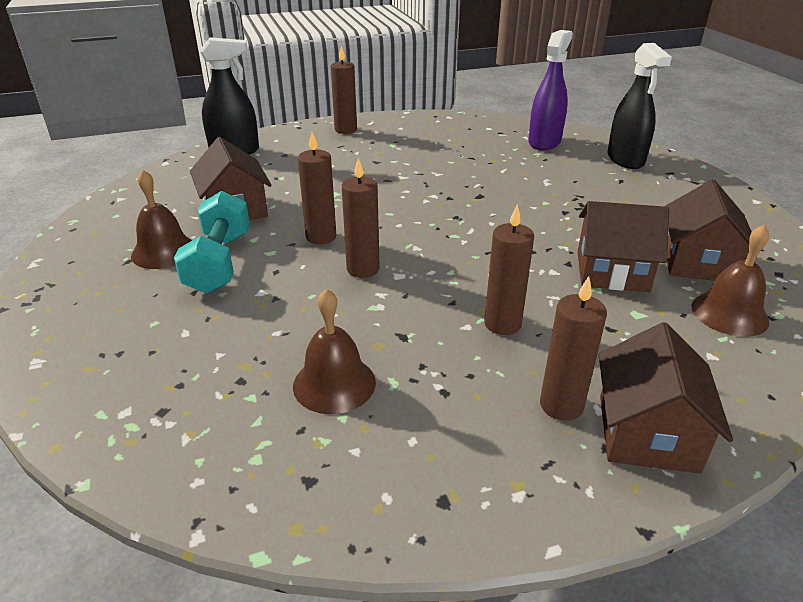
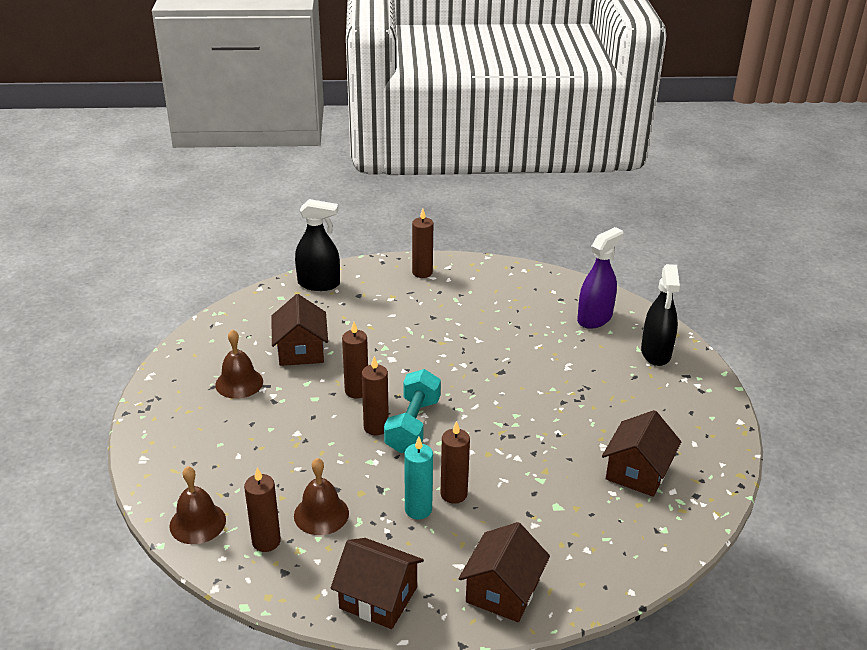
camera: 15 degrees right, 0 degrees up
turquoise dumbbell [174,191,250,294] -> turquoise dumbbell moved to [384,369,441,453]
brown candle [540,276,607,421] -> brown candle moved to [244,467,281,552]
brown house [577,201,669,292] -> brown house moved to [330,538,424,629]
brown bell [691,224,769,337] -> brown bell moved to [169,466,226,544]
none -> turquoise candle [404,437,433,519]

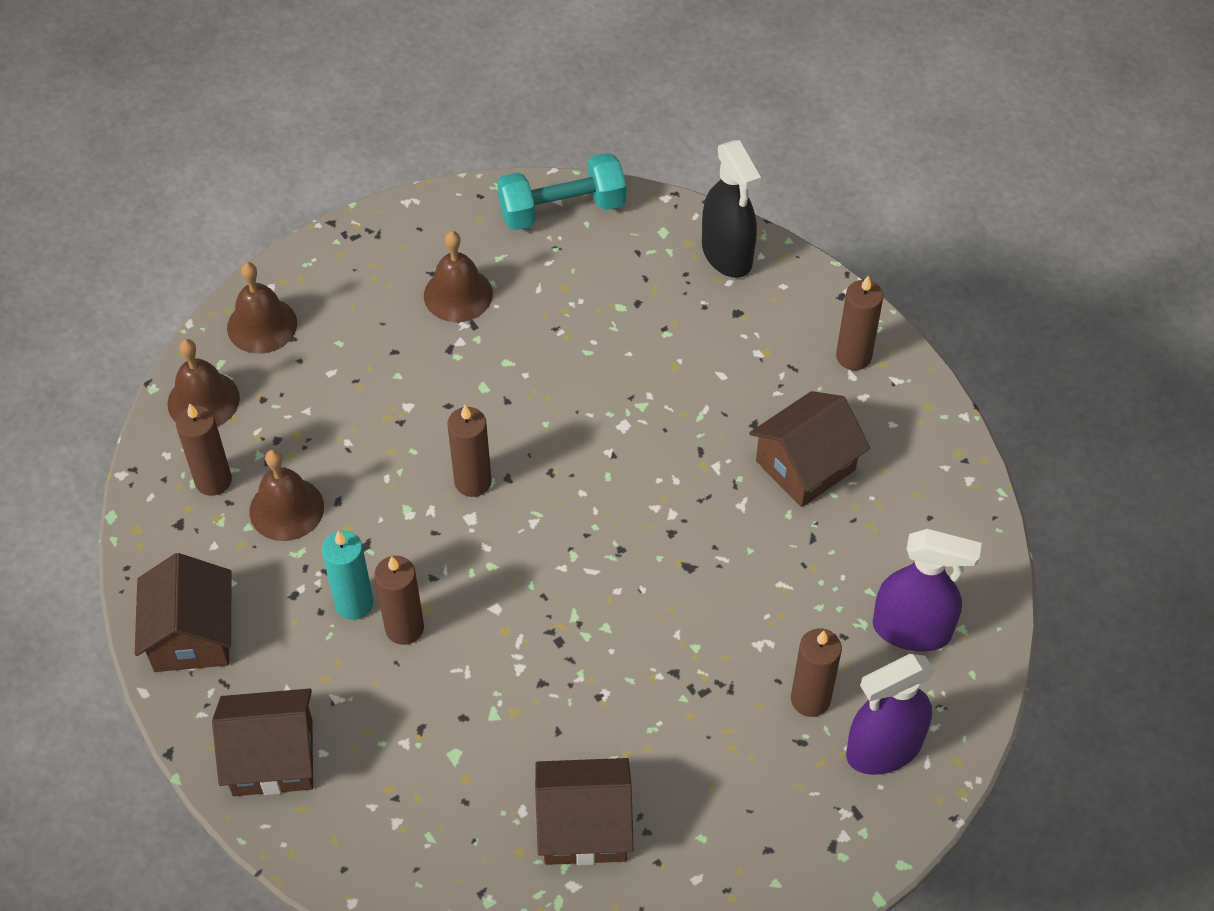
camera: 60 degrees right, 20 degrees up
brown house [272,294,328,366] -> brown house moved to [749,391,870,507]
brown candle [342,322,368,398] -> brown candle moved to [791,628,842,717]
turquoise dumbbell [384,369,441,453] -> turquoise dumbbell moved to [497,153,626,230]
black spray bottle [641,264,680,366] -> purple spray bottle [846,654,935,775]
none -> brown bell [227,262,297,354]

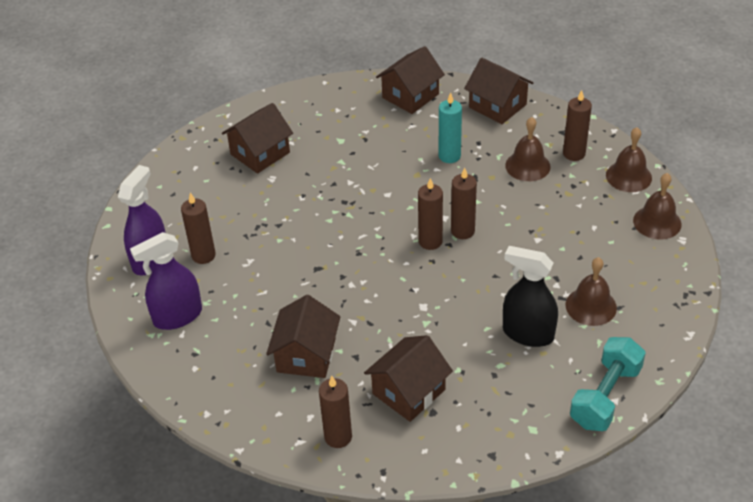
camera: 140 degrees right, 10 degrees down
brown candle [374,556,424,645] -> brown candle moved to [418,178,443,250]
black spray bottle [702,140,761,278] -> black spray bottle moved to [503,246,558,347]
none -> brown house [364,335,453,422]

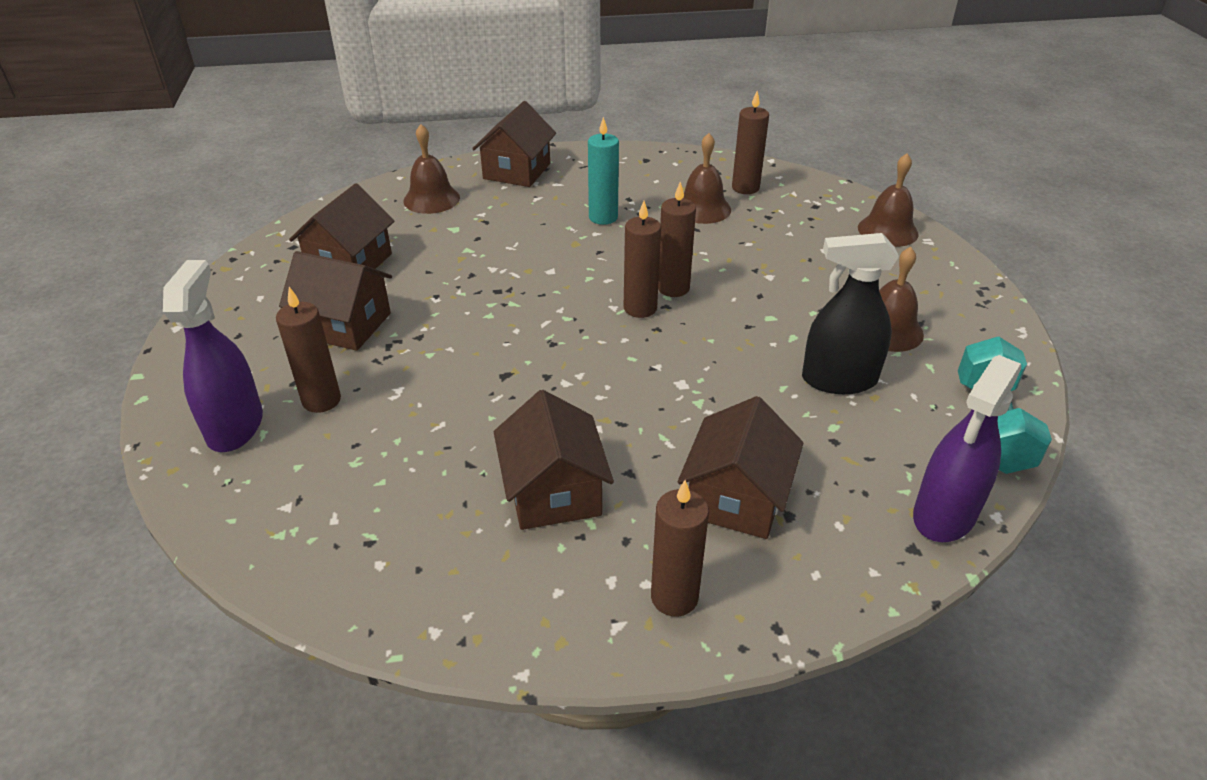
camera: 25 degrees left, 5 degrees down
purple spray bottle [130,232,202,330] -> purple spray bottle moved to [913,355,1021,542]
brown house [464,58,533,124] -> brown house moved to [279,251,392,351]
brown bell [606,127,652,192] -> brown bell moved to [403,124,460,214]

